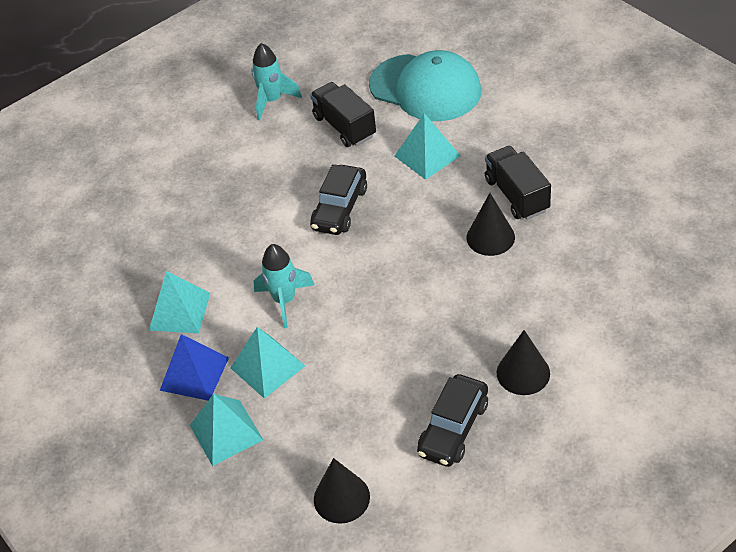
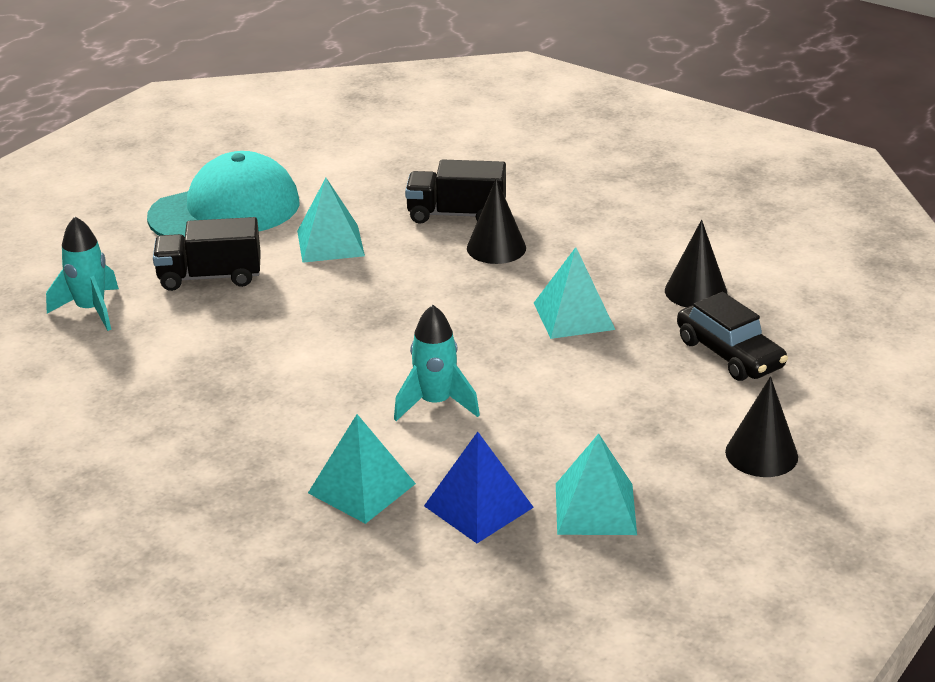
camera: 65 degrees left, 15 degrees down
turquoise pyramid [230,327,305,399] -> turquoise pyramid moved to [534,247,615,339]
black car [310,164,367,235] -> none

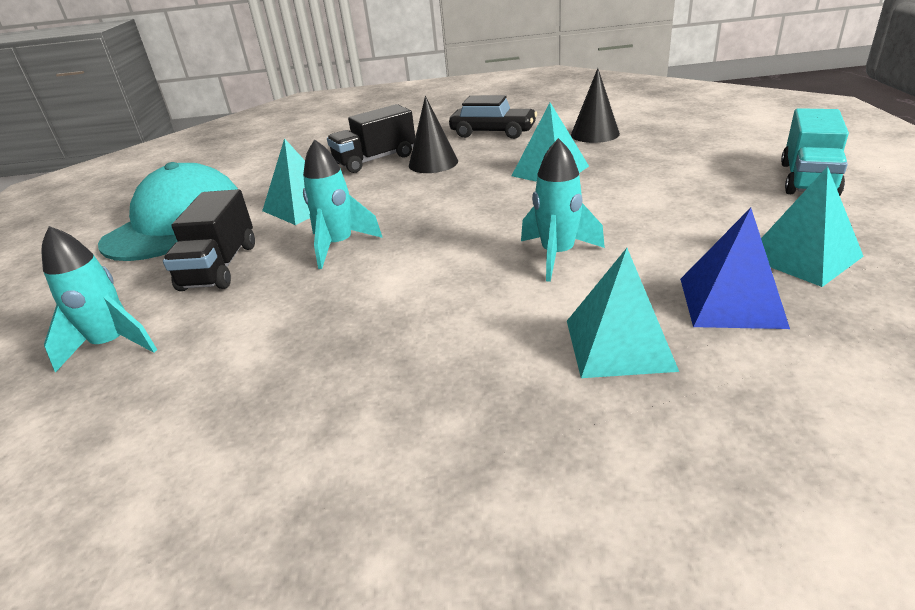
camera: 35 degrees left, 0 degrees up
black truck [153,217,261,291] -> black truck turned 45 degrees counterclockwise [163,189,255,291]
black car [677,292,788,381] -> black car moved to [449,95,537,139]
black cone [725,376,798,477] -> turquoise truck [781,108,849,196]
none -> turquoise rocket [303,139,383,269]

